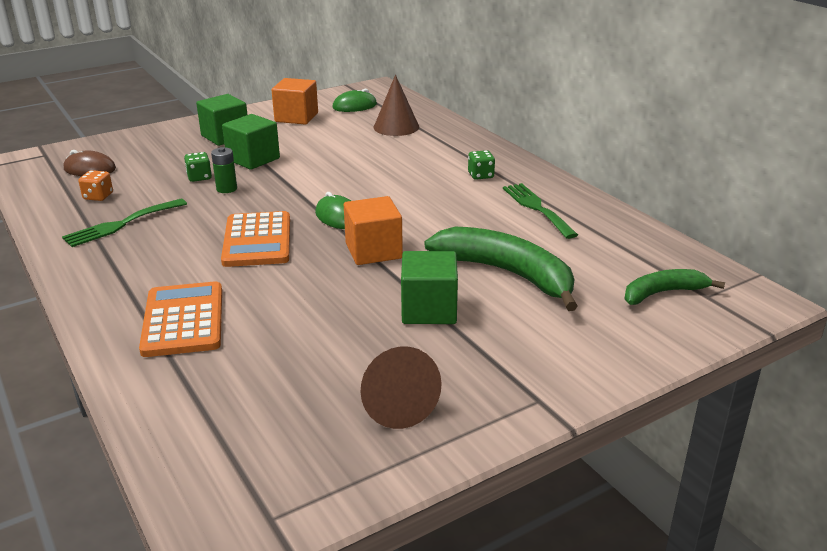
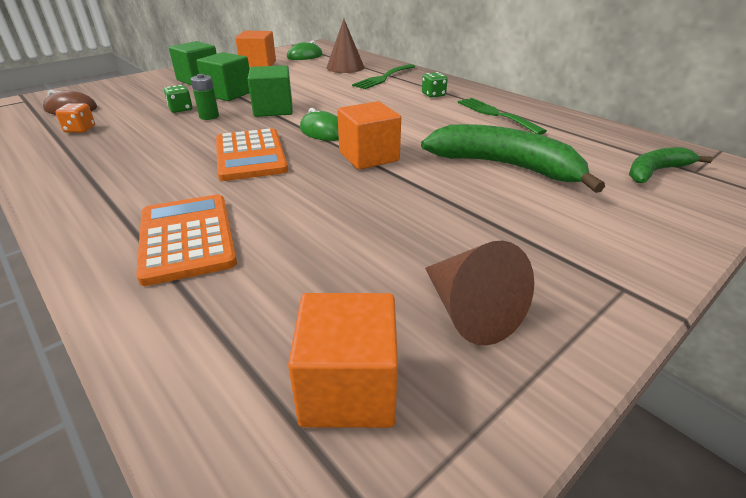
camera: 10 degrees left, 5 degrees up
green fork [62,199,187,247] -> green fork moved to [352,64,416,89]
green cube [401,251,458,324] -> green cube moved to [248,65,293,117]
none -> orange cube [288,293,398,428]

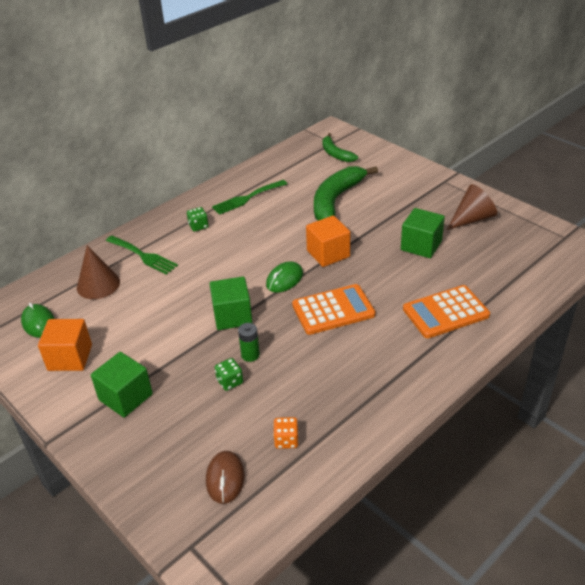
camera: 90 degrees left, 5 degrees up
green cube [197,52,250,101] -> green cube moved to [401,208,445,258]
orange cube [288,293,398,428] -> none

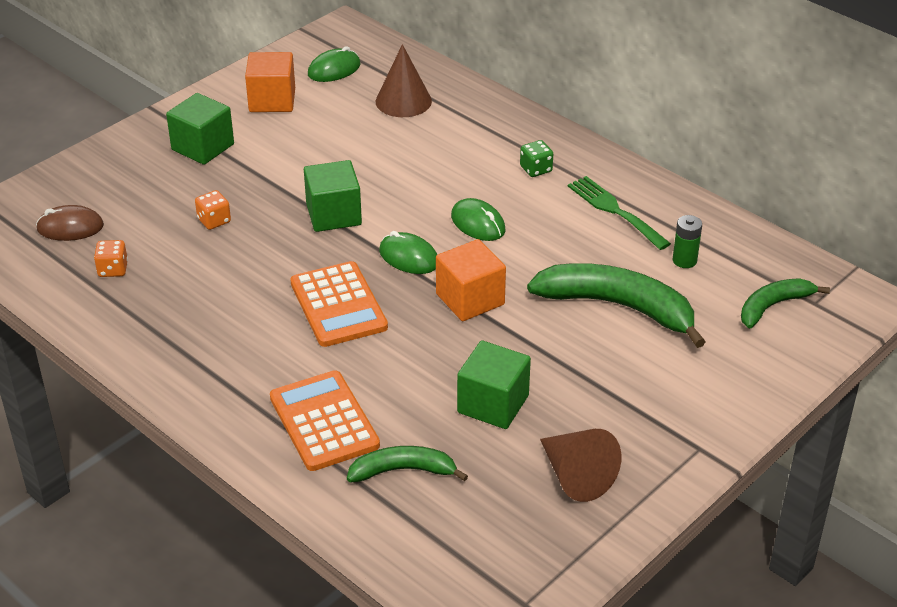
camera: 85 degrees right, 0 degrees up
green fork [106,236,178,275] -> none
green dice [215,358,243,391] -> orange dice [195,190,231,230]
green battery [238,323,260,362] -> green battery moved to [673,215,702,268]
none -> green banana [347,446,468,483]
none -> green mouse [451,198,506,241]

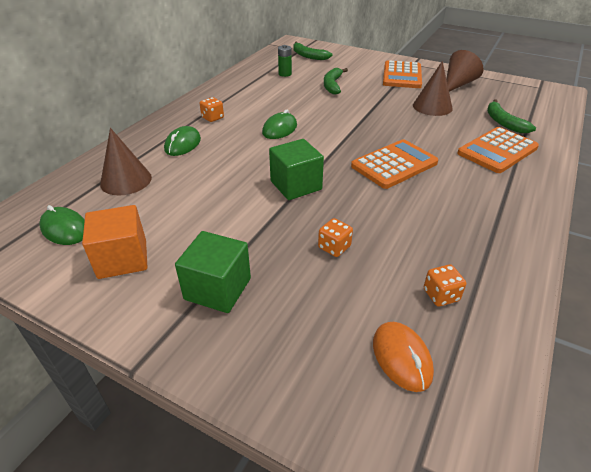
camera: 105 degrees left, 0 degrees up
brown mouse [36,205,104,241] -> orange mouse [373,322,434,392]
green mouse [379,231,437,274] -> green mouse moved to [164,126,201,156]
orange cube [436,239,506,321] -> none
green cube [457,340,531,429] -> brown cone [413,61,453,116]
green dice [520,140,553,177] -> orange dice [200,97,224,122]
green banana [527,263,705,348] -> green banana [324,68,348,95], size x0.57
green fork [568,176,671,250] -> none
none -> orange calculator [383,60,422,88]

